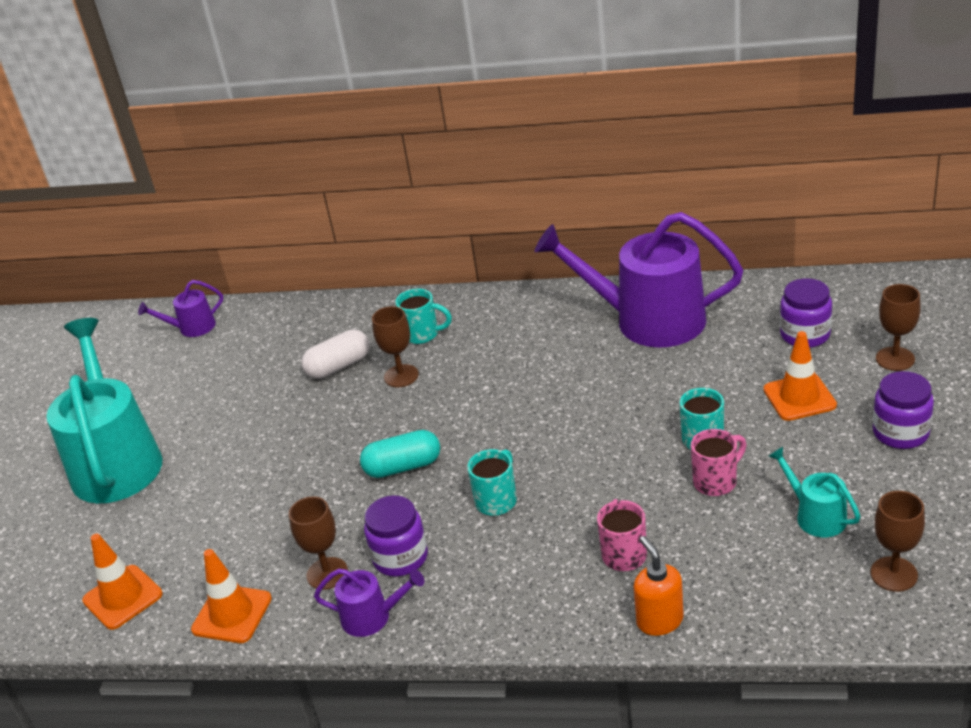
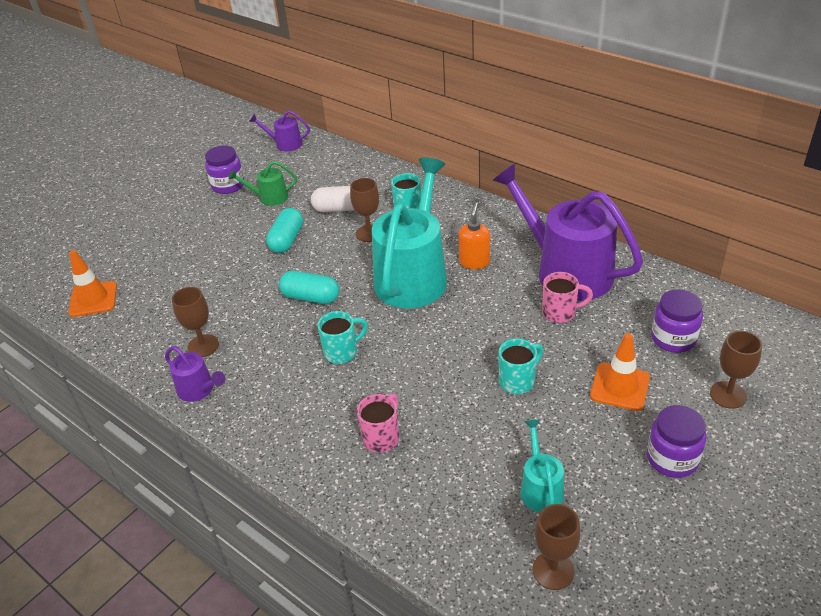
camera: 30 degrees right, 5 degrees up
turquoise watering can [47,318,163,503] -> turquoise watering can moved to [372,157,447,309]
orange traffic cone [191,549,272,643] -> none
purple jar [364,496,428,577] -> purple jar moved to [205,145,244,194]
orange soap dispenser [634,536,684,636] -> orange soap dispenser moved to [458,202,490,269]
pink mug [691,429,747,496] -> pink mug moved to [542,272,593,323]
none -> green watering can [228,161,297,206]
none -> turquoise capsule [266,208,303,253]

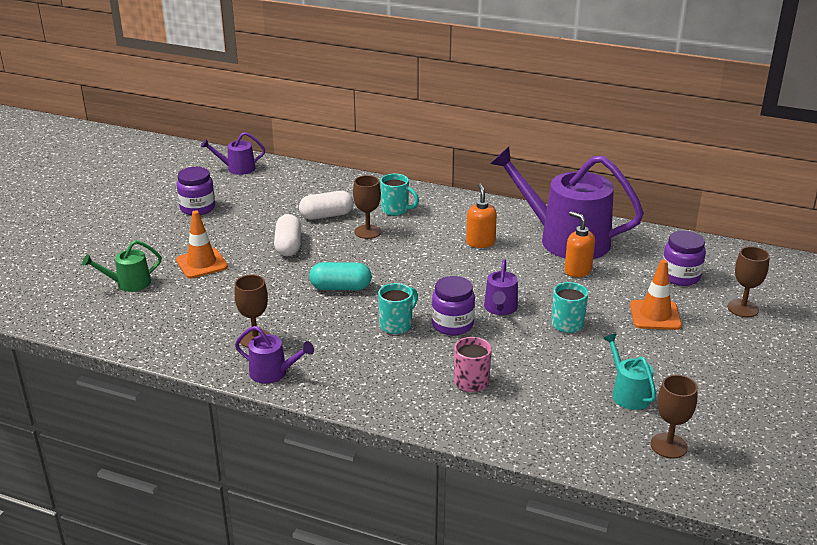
camera: 20 degrees left, 10 degrees down
orange traffic cone [68,250,117,317] -> orange traffic cone moved to [176,210,228,278]
green watering can [228,161,297,206] -> green watering can moved to [82,240,162,292]
turquoise capsule [266,208,303,253] -> white capsule [274,214,301,256]
turquoise watering can [372,157,447,309] -> none
pink mug [542,272,593,323] -> orange soap dispenser [564,211,595,277]
purple jar [647,405,707,478] -> purple jar moved to [432,276,475,336]
none -> purple watering can [484,259,518,315]

